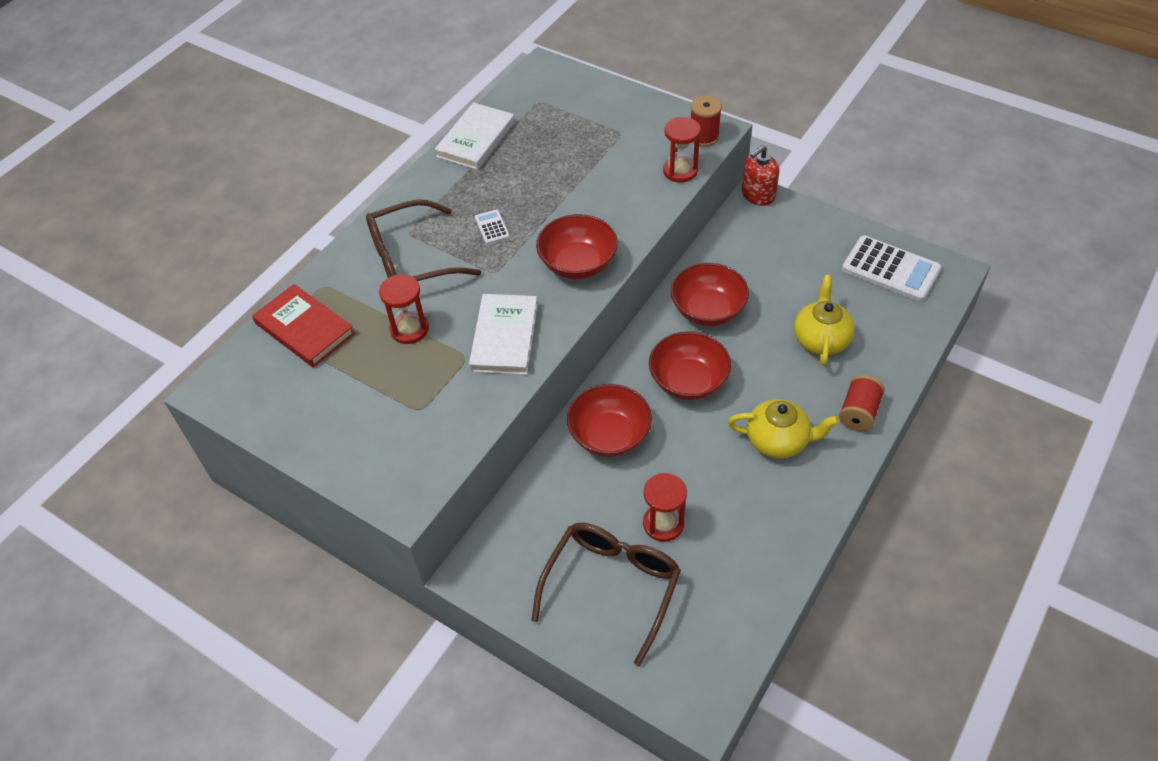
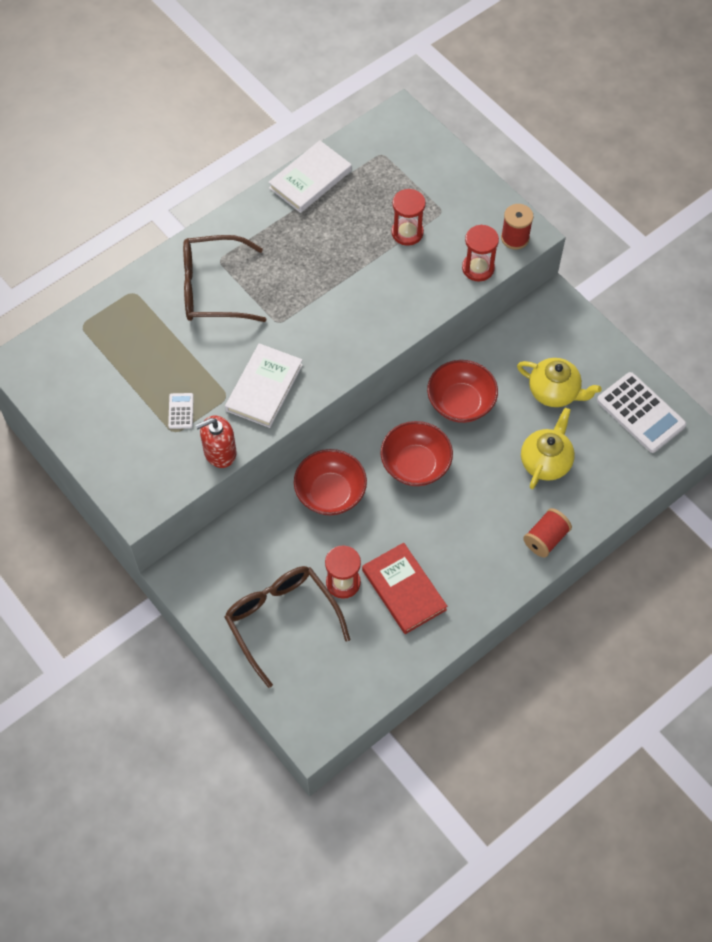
camera: 15 degrees right, 10 degrees up
red book [252,284,355,368] -> red book moved to [362,543,447,634]
red hourglass [379,274,429,344] -> red hourglass moved to [391,189,426,246]
white calculator [475,210,510,244] -> white calculator moved to [168,393,194,429]
brown glasses [532,523,681,666] -> brown glasses turned 75 degrees counterclockwise [225,566,350,688]
red bowl [536,214,618,279] -> none
yellow teapot [728,399,839,459] -> yellow teapot moved to [517,358,602,407]
red soap dispenser [741,145,780,206] -> red soap dispenser moved to [196,416,237,468]

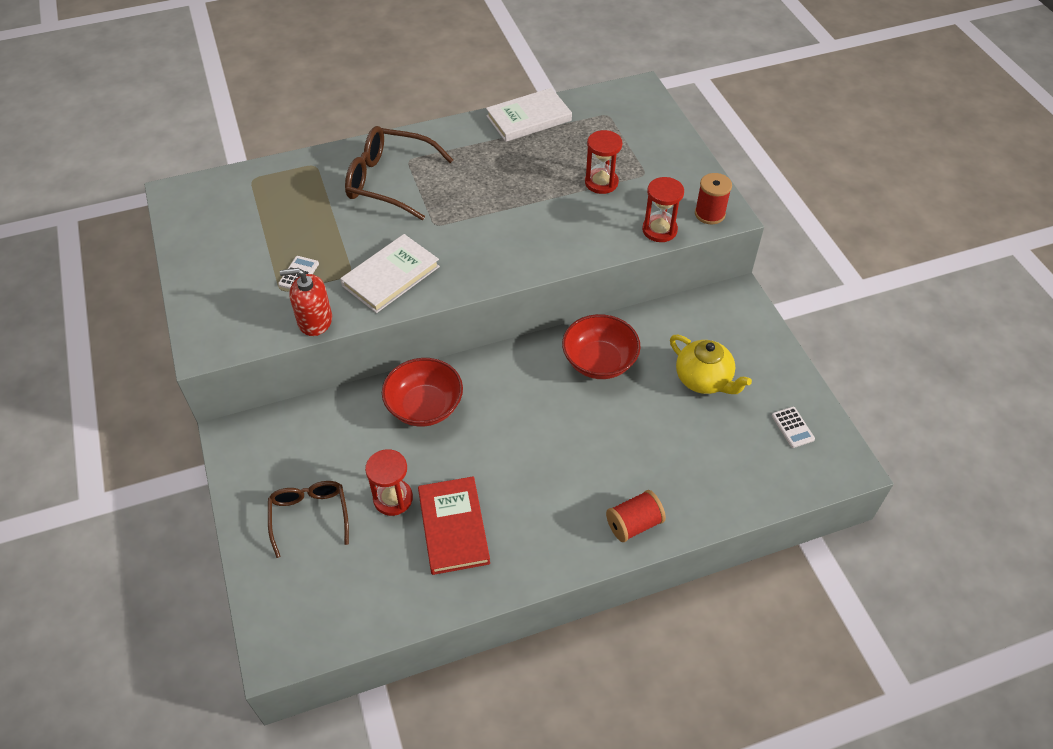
camera: 20 degrees right, 10 degrees down
brown glasses [225,566,350,688] -> brown glasses [268,481,349,558], size x0.65
red bowl [380,421,453,486] -> none
yellow teapot [521,408,575,489] -> none
white calculator [597,372,686,453] -> white calculator [772,407,815,448], size x0.46

